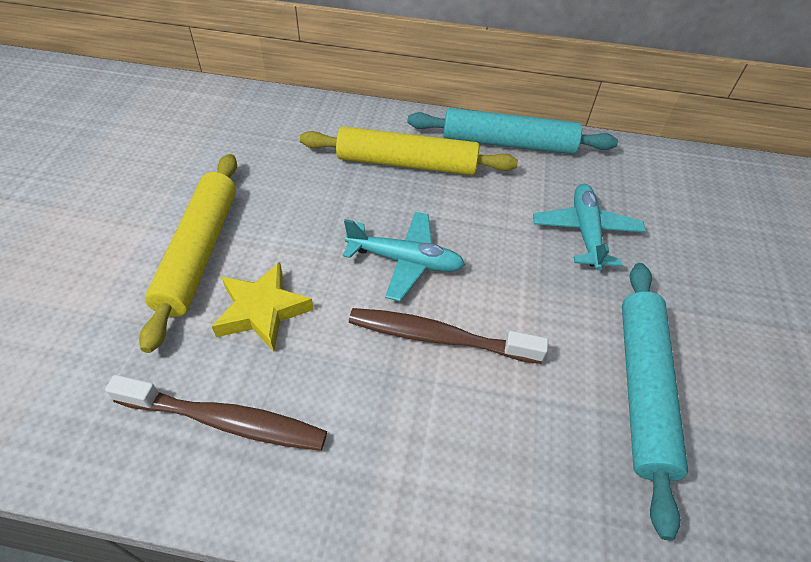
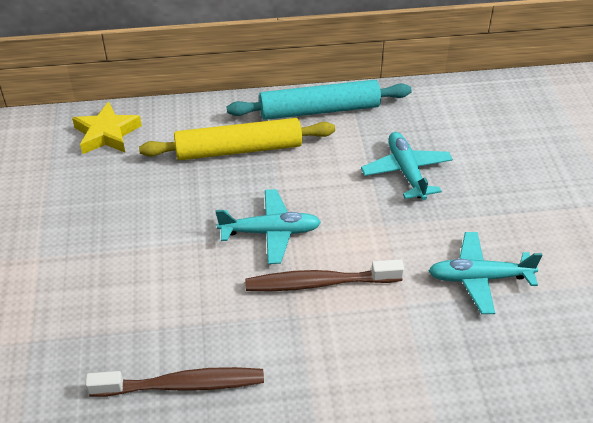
camera: 15 degrees left, 5 degrees down
yellow rolling pin [139,154,237,353] -> none
yellow star [212,262,314,352] -> yellow star moved to [72,101,142,154]
turquoise rolling pin [622,263,688,540] -> turquoise plane [429,232,543,314]

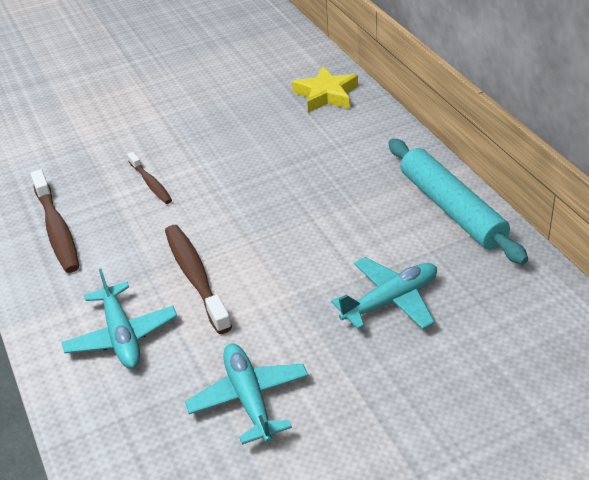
camera: 75 degrees right, 5 degrees down
yellow rolling pin [139,118,335,160] -> none
turquoise plane [215,189,321,264] -> turquoise plane moved to [61,269,177,369]
none -> brown toothbrush [127,152,172,204]

